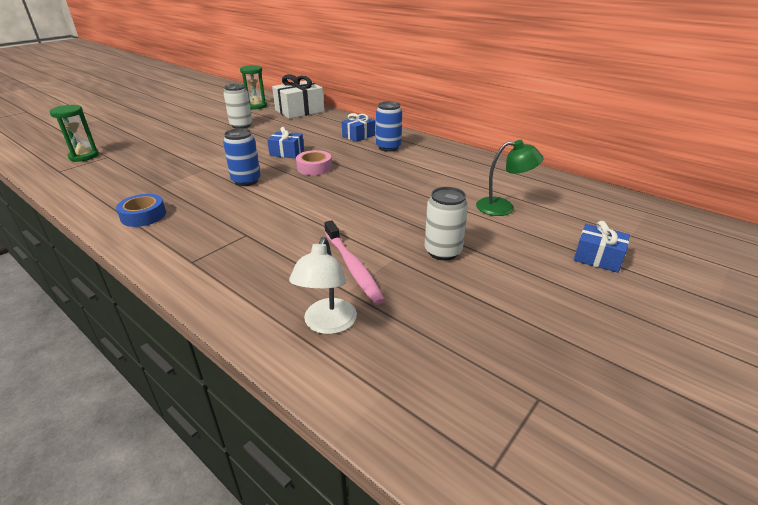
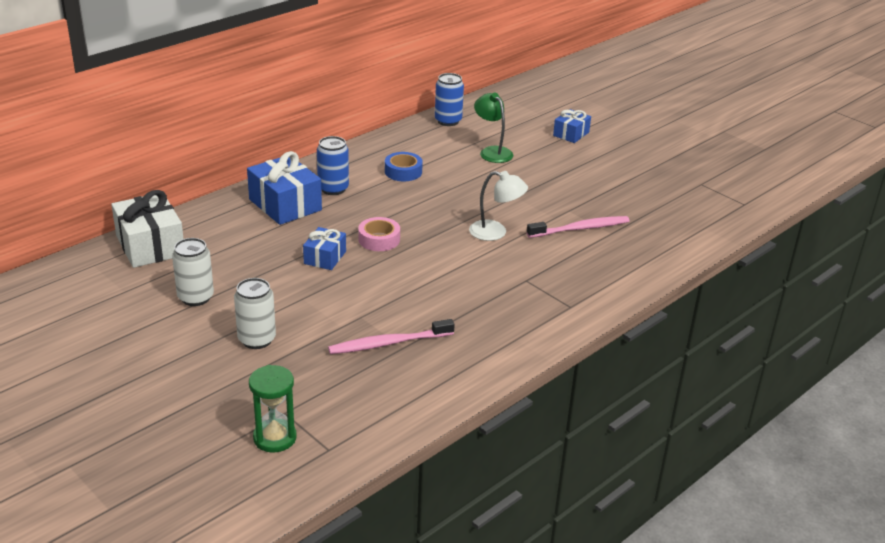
camera: 85 degrees left, 0 degrees up
blue tape [116,194,166,227] -> blue tape moved to [385,152,423,181]
blue can [223,128,261,186] -> blue can moved to [435,73,464,126]
green hourglass [240,65,267,109] -> none
white lamp [289,237,357,334] -> white lamp moved to [469,171,528,241]
blue gift [342,113,375,142] -> blue gift [247,151,322,225], size x1.74
white can [424,187,468,261] -> white can moved to [234,278,276,349]
green lamp [476,140,544,216] -> green lamp turned 45 degrees counterclockwise [474,93,513,163]
none -> pink toothbrush [328,319,455,354]

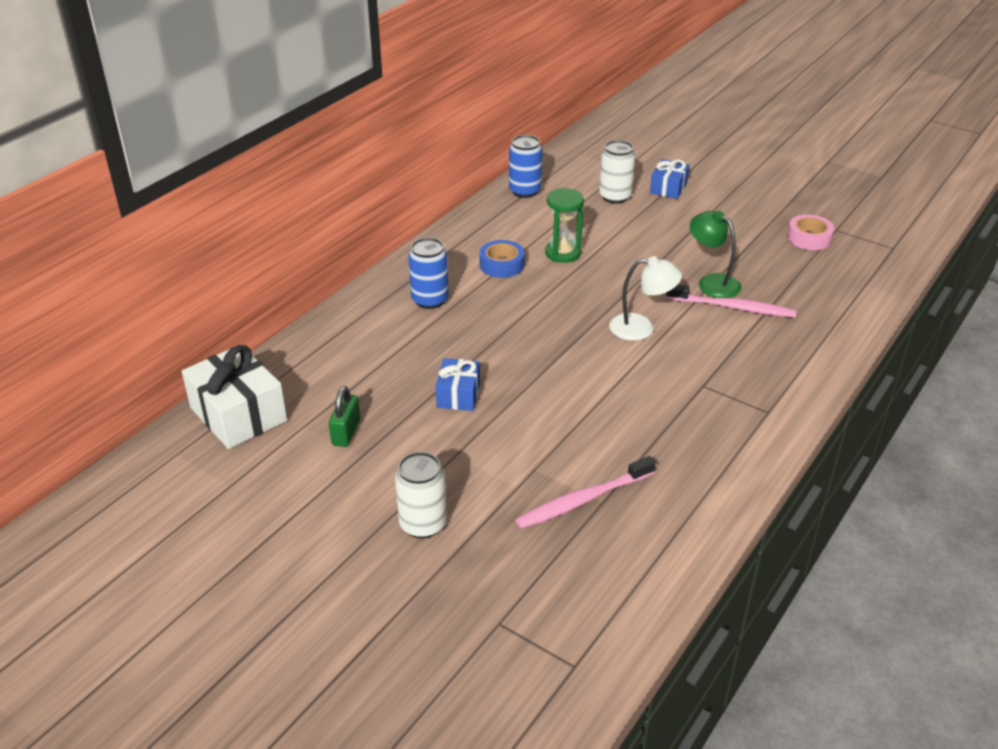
camera: 10 degrees left, 5 degrees up
white can [172,238,214,306] -> white can moved to [599,140,635,204]
blue gift [247,151,322,225] -> none
green hourglass [249,365,296,453] -> green hourglass moved to [545,188,584,263]
pink tape [358,217,400,251] -> pink tape moved to [787,214,834,250]
green lamp [474,93,513,163] -> green lamp moved to [690,211,741,298]
pink toothbrush [527,216,629,238] -> pink toothbrush turned 45 degrees clockwise [666,285,797,318]
none -> green padlock [329,386,360,447]

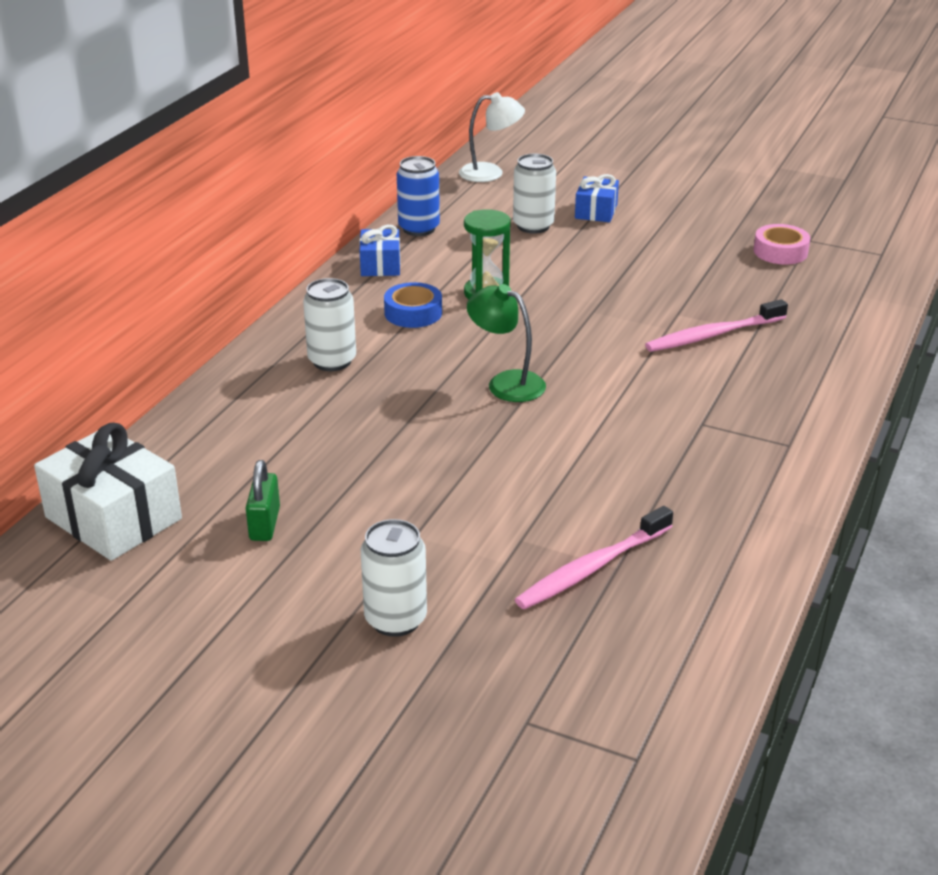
camera: 10 degrees left, 5 degrees down
blue can [408,238,449,309] -> white can [303,278,356,371]
blue gift [436,358,480,411] -> blue gift moved to [360,225,400,276]
white lamp [609,256,682,341] -> white lamp moved to [459,92,525,182]
pink toothbrush [666,285,797,318] -> pink toothbrush turned 150 degrees clockwise [645,299,788,352]
green lamp [690,211,741,298] -> green lamp moved to [467,284,546,402]

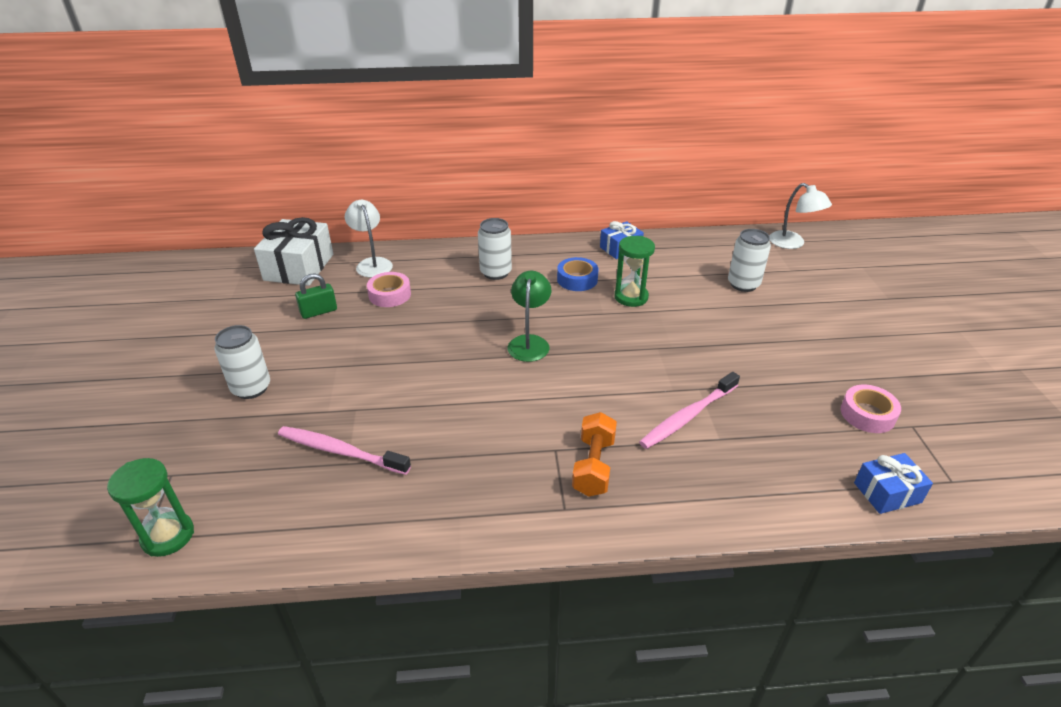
camera: 60 degrees right, 5 degrees up
blue can [397,156,440,236] -> none
blue gift [575,174,619,222] -> blue gift moved to [854,453,933,514]
pink toothbrush [645,299,788,352] -> pink toothbrush turned 75 degrees counterclockwise [639,372,740,449]
none -> green hourglass [107,458,194,557]
none -> white lamp [345,199,393,278]
none -> pink tape [367,272,411,307]
none -> orange dumbbell [572,412,617,497]

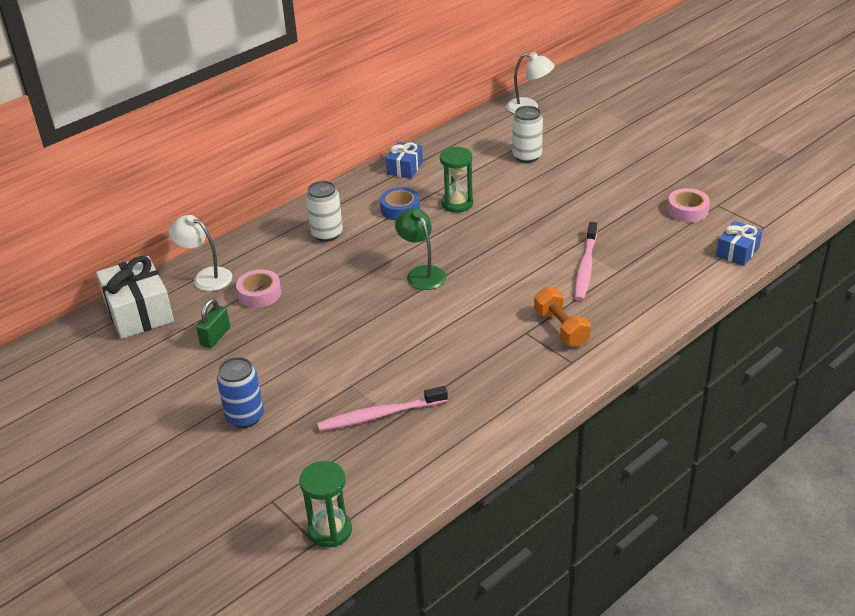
camera: 35 degrees left, 0 degrees up
white can [214,325,270,399] -> blue can [217,357,264,428]

